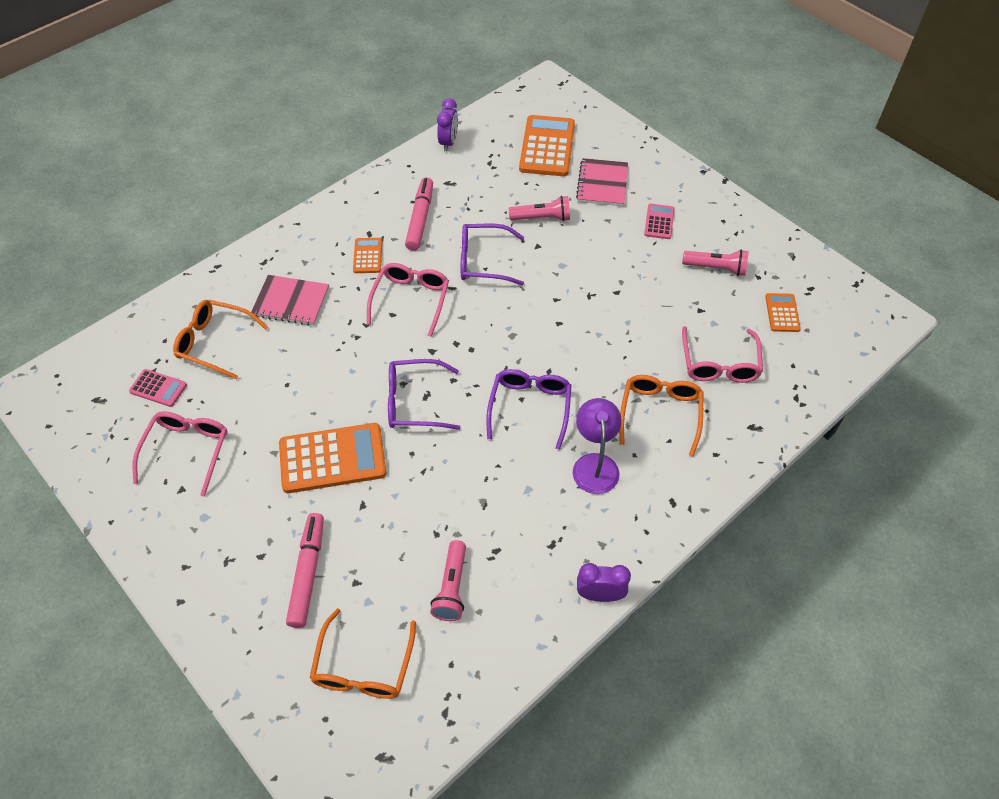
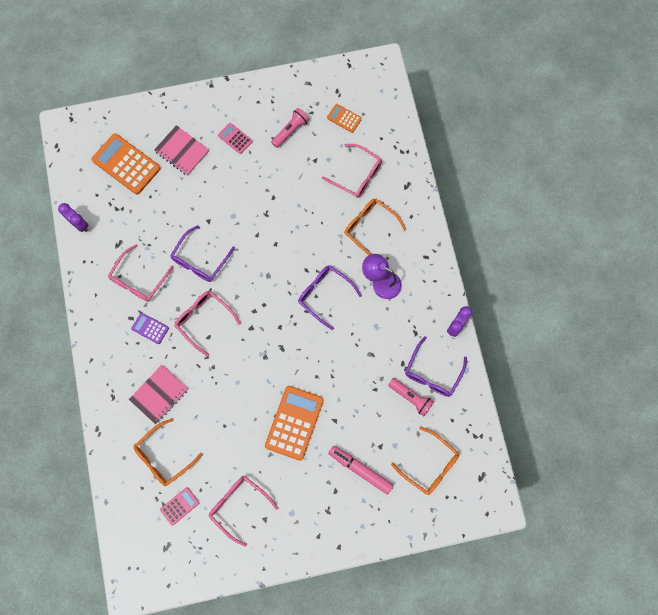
camera: 60 degrees left, 20 degrees up
orange calculator [353,238,382,273] -> purple calculator [131,313,169,344]
purple glasses [388,359,460,430] -> purple glasses moved to [405,336,467,397]
pink marker [405,177,433,251] -> pink glasses [108,244,174,302]
pink flashlight [509,196,570,222] -> none

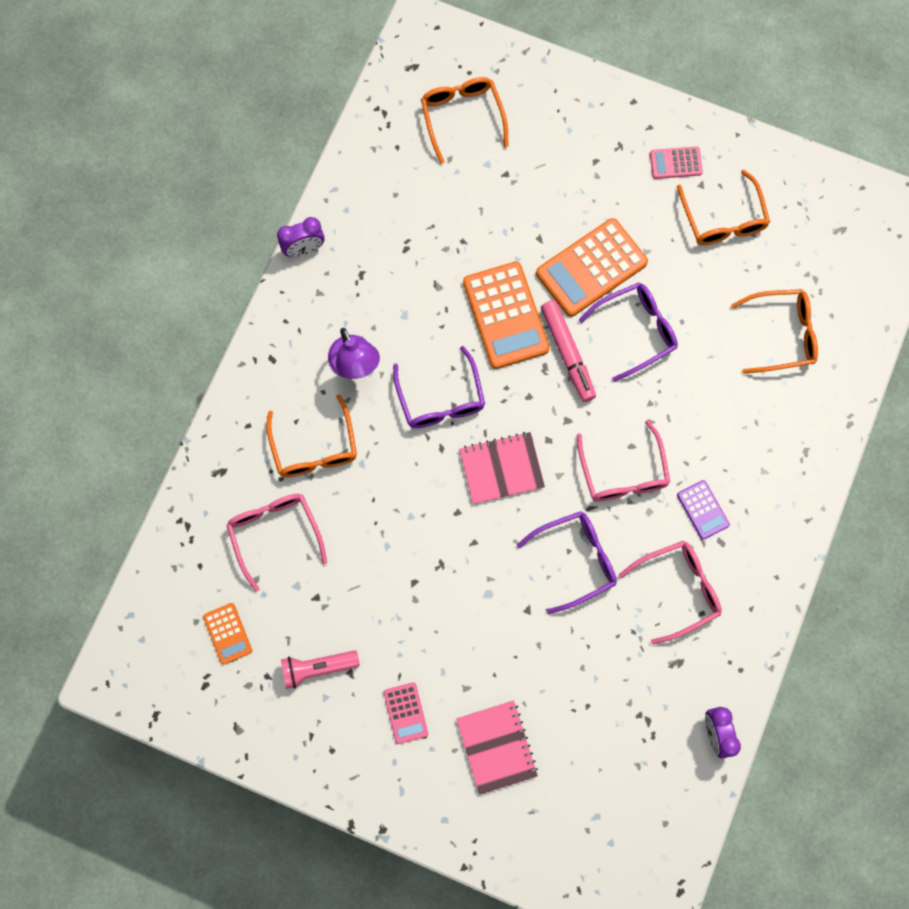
camera: 145 degrees left, 0 degrees up
orange calculator [91,133,160,195] -> orange calculator moved to [463,262,550,369]
pink notebook [129,365,188,424] -> pink notebook moved to [459,432,545,504]
pink calculator [160,487,199,525] -> pink calculator moved to [650,146,703,179]
pink glasses [209,476,278,547] -> orange glasses [677,170,770,245]
pink marker [328,446,394,495] -> pink marker moved to [541,300,596,402]
pink flashlight [388,378,434,416] -> none
purple glasses [405,336,467,397] -> purple glasses moved to [579,282,678,382]

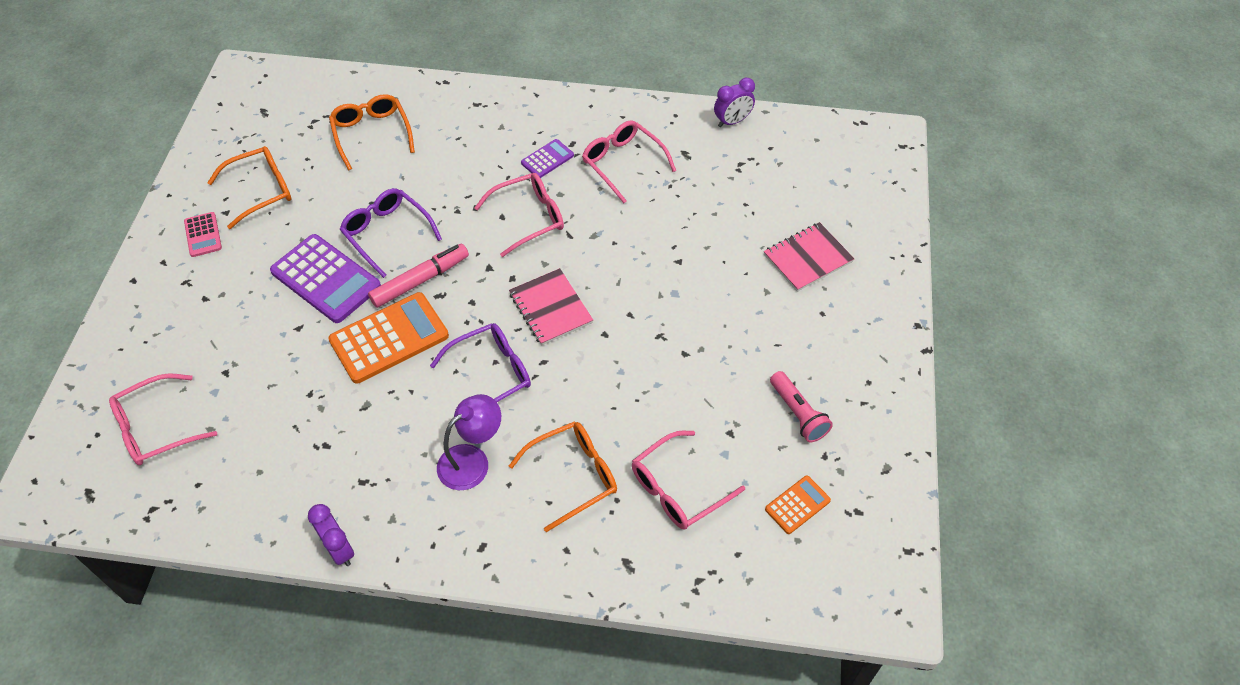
camera: 105 degrees left, 20 degrees down
pink calculator [384,682,428,744] -> none
orange glasses [421,77,509,164] -> pink glasses [109,373,217,465]
purple glasses [517,511,617,614] -> none
orange calculator [536,218,648,317] -> purple calculator [270,234,381,323]

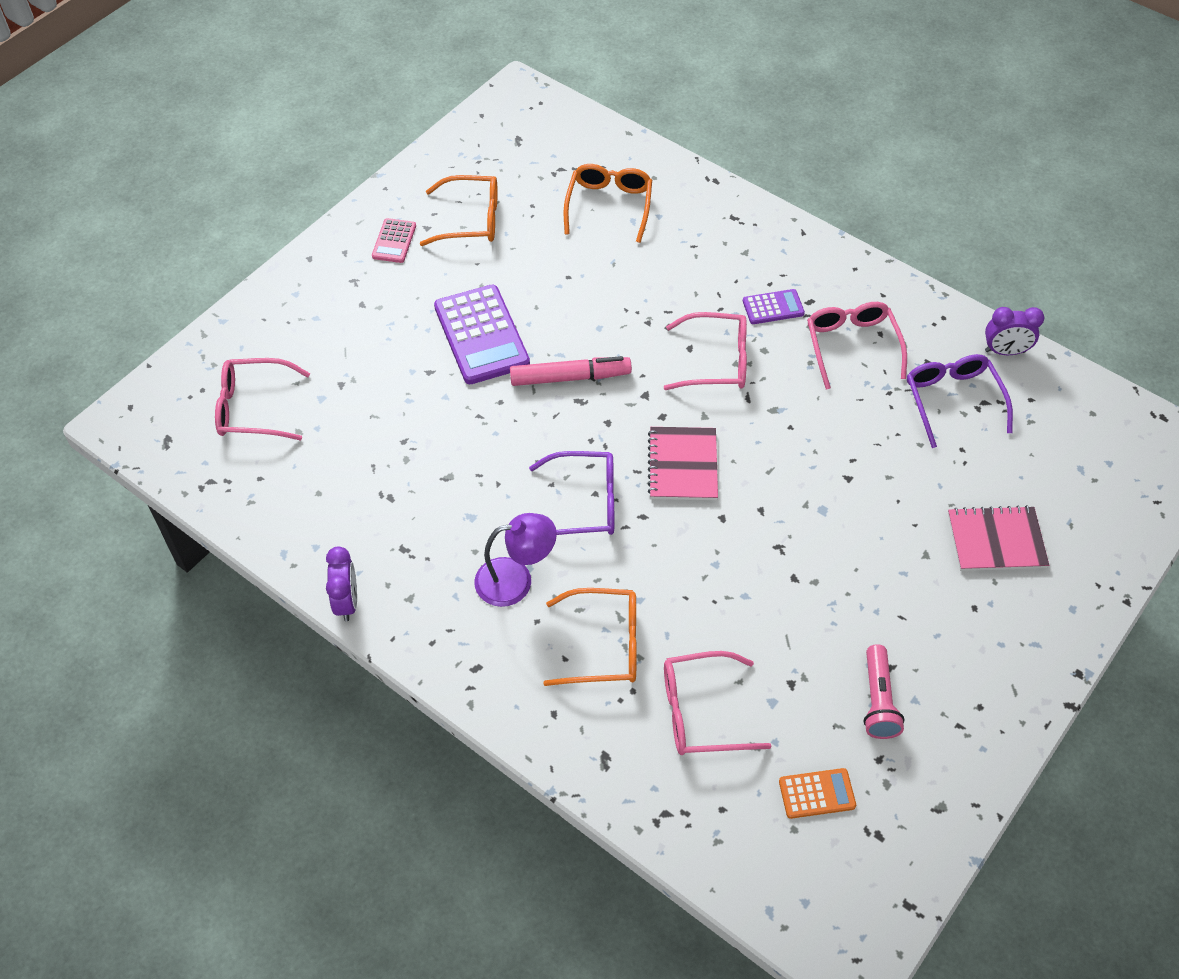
camera: 30 degrees right, 0 degrees up
orange calculator [328,292,449,384] -> none
purple glasses [340,188,442,278] -> purple glasses moved to [907,354,1013,448]

